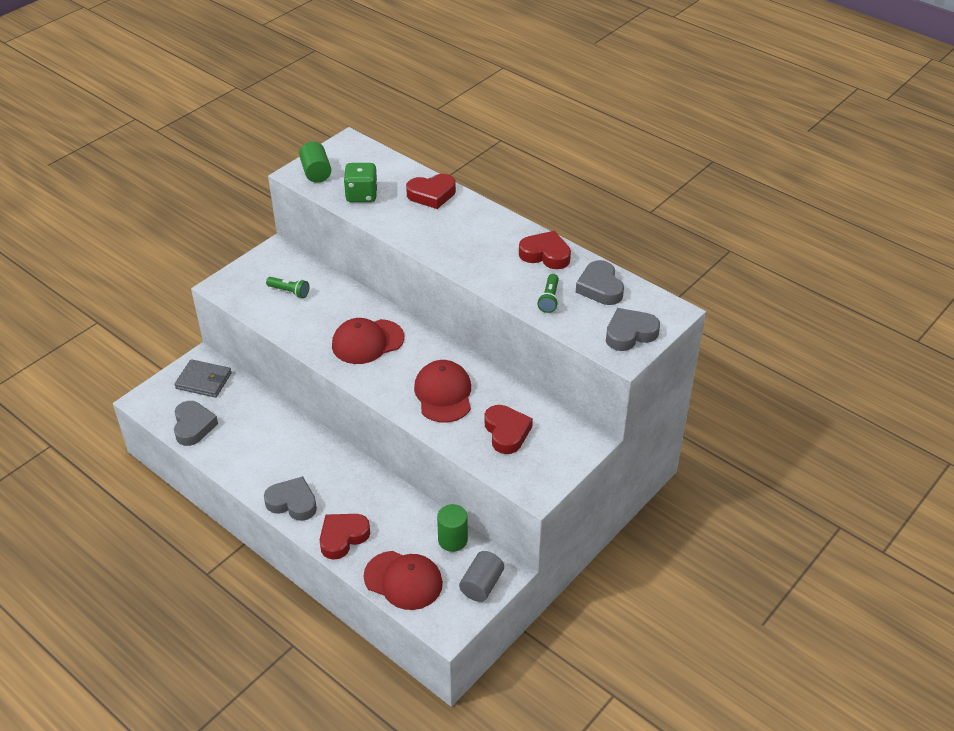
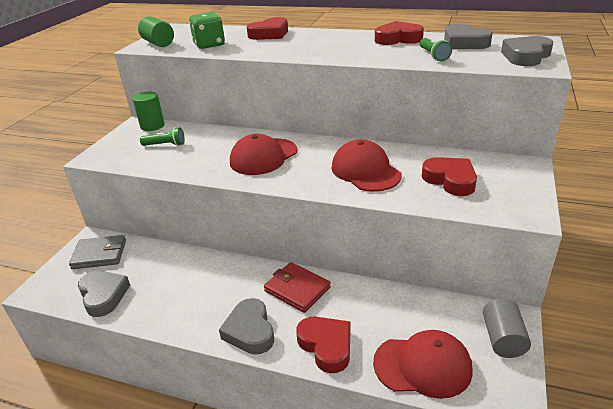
camera: 20 degrees left, 10 degrees down
grey heart [264,476,317,521] -> grey heart turned 105 degrees counterclockwise [219,298,274,355]
red heart [320,514,370,560] -> red heart turned 120 degrees clockwise [296,316,351,373]
green cylinder [437,504,468,552] -> green cylinder moved to [132,92,165,131]
none -> red wallet [264,262,331,313]

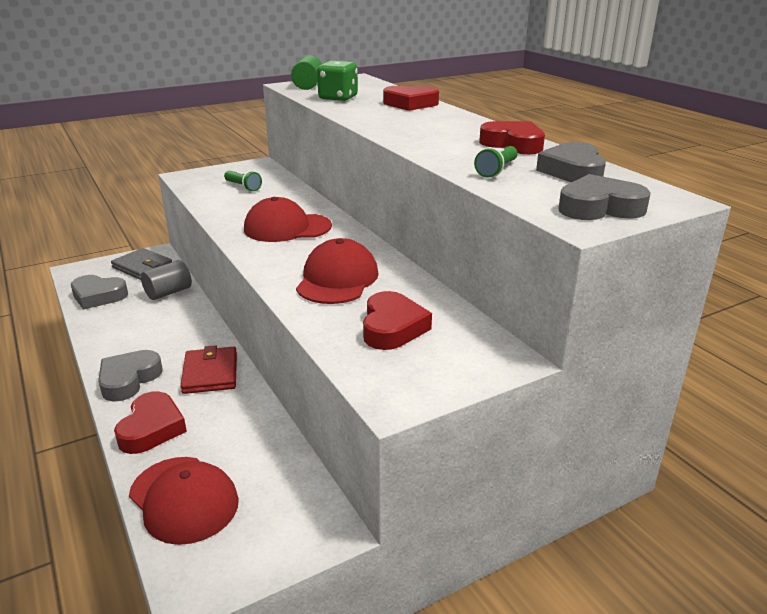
camera: 40 degrees right, 5 degrees down
grey heart [78,271,130,317] -> grey heart turned 90 degrees clockwise [71,275,128,310]
green cylinder [132,92,165,131] -> none
grey cylinder [483,298,531,358] -> grey cylinder moved to [141,260,192,300]

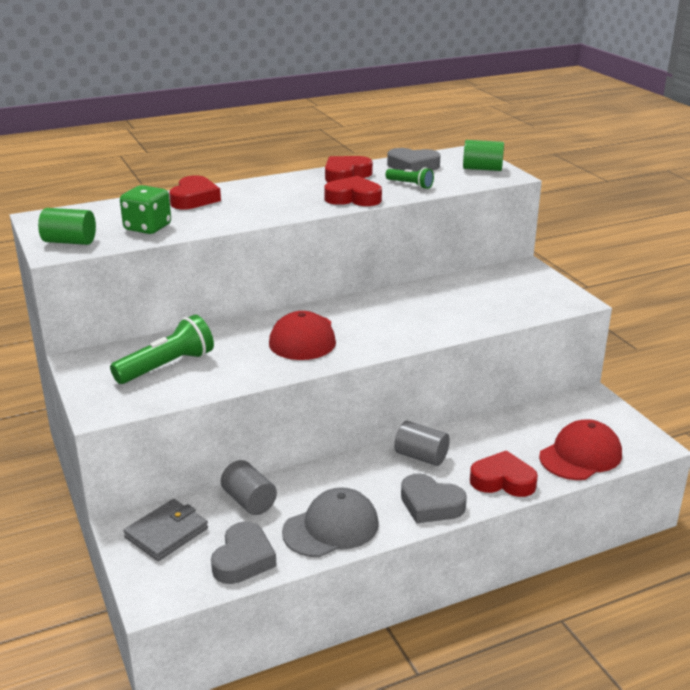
camera: 85 degrees left, 0 degrees up
red wallet [180,345,237,394] -> grey cylinder [394,421,450,466]
green flashlight [224,171,262,191] -> green flashlight [110,315,214,384], size x1.76
red cap [296,238,379,304] -> none
red heart [363,291,432,350] -> red heart moved to [324,176,382,206]
grey heart [558,174,651,220] -> green cylinder [463,140,504,171]
none -> grey cap [282,487,379,557]

